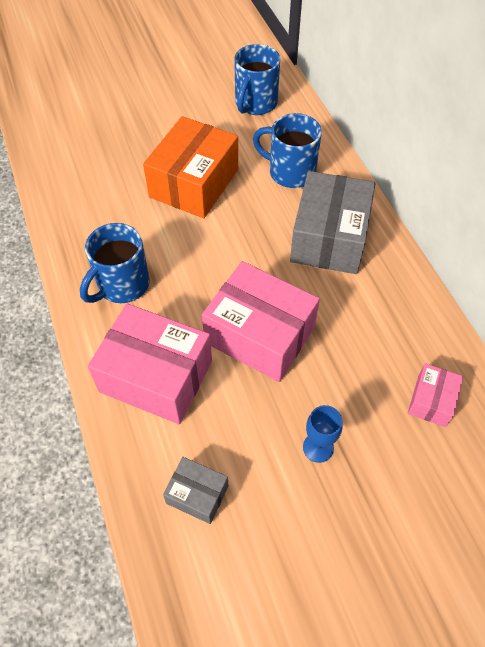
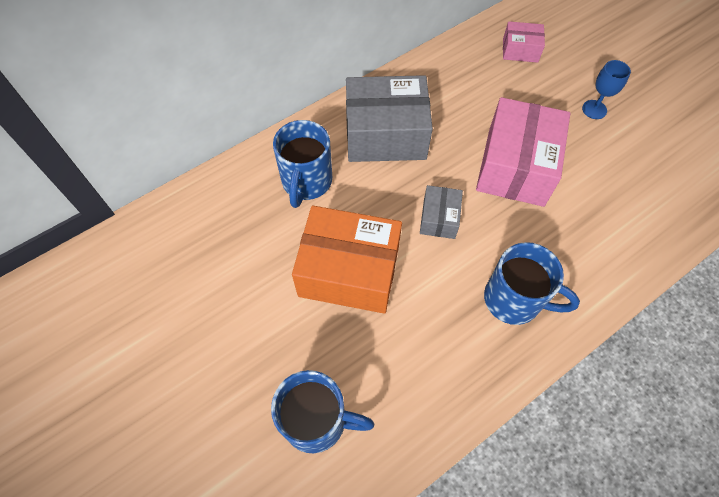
camera: 105 degrees left, 5 degrees up
pink box [88,303,212,424] -> none
grey box [163,457,228,524] -> grey box moved to [420,185,463,239]
blue mug [234,44,280,115] -> blue mug moved to [271,370,374,453]

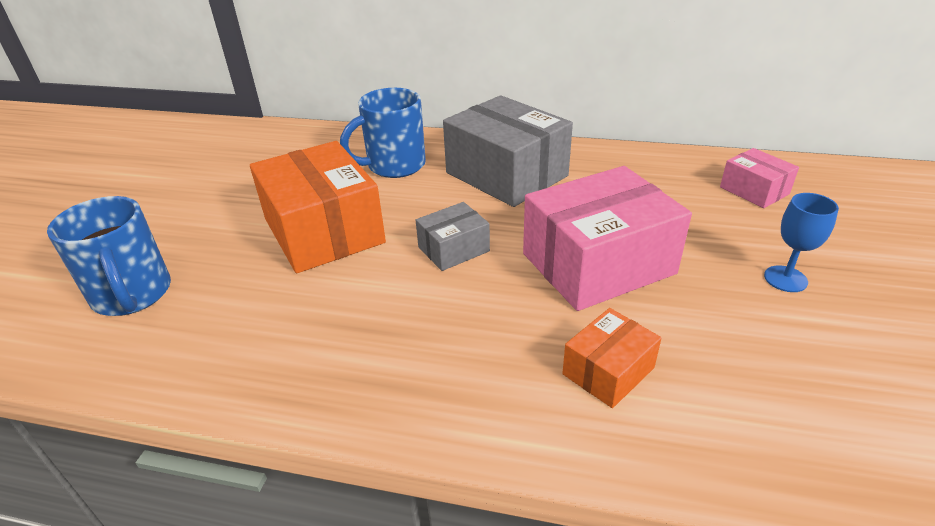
camera: 50 degrees right, 25 degrees down
blue mug [484,242,580,325] -> none
none -> orange box [562,308,661,408]

